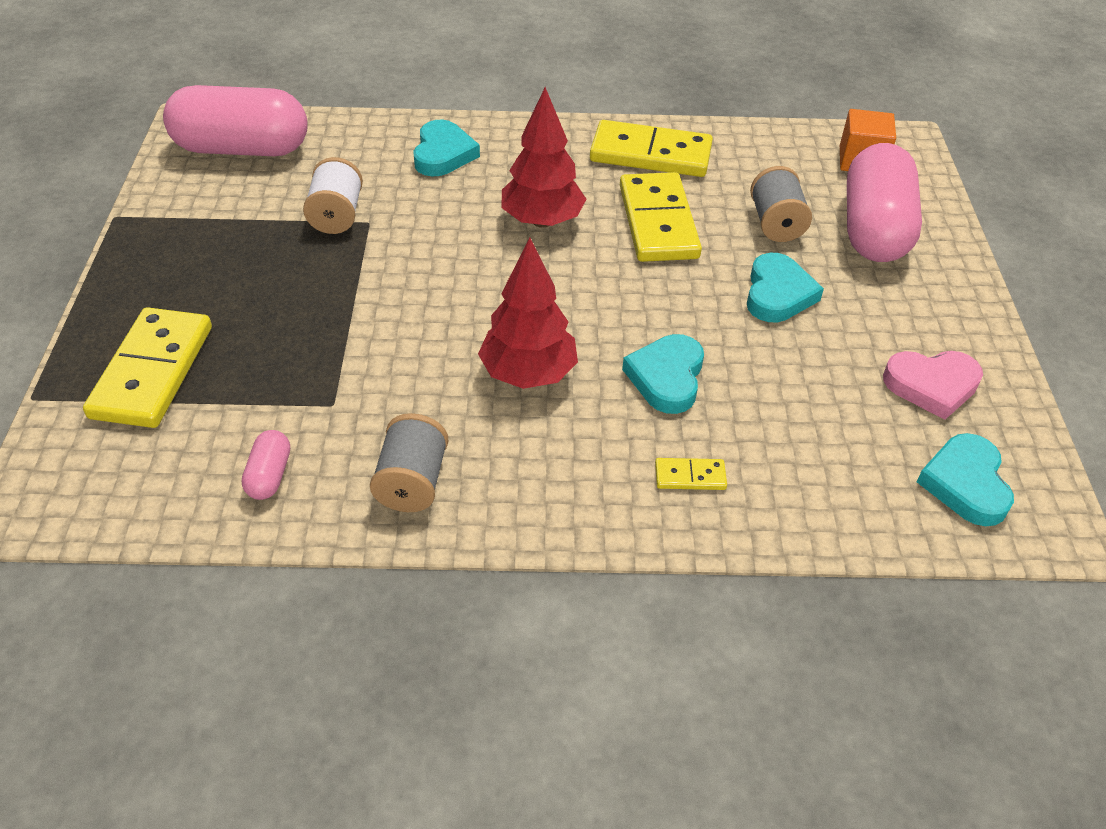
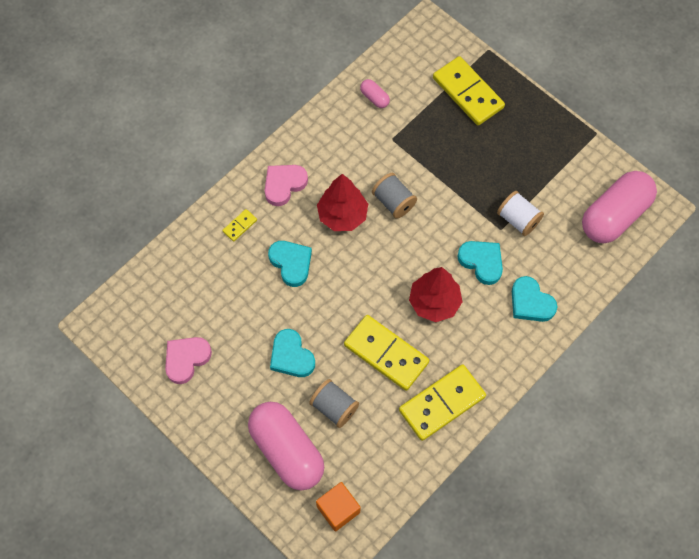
camera: 135 degrees right, 20 degrees up
grey spool [370,413,448,512] -> grey spool moved to [372,173,417,219]
turquoise heart [917,433,1014,526] -> turquoise heart moved to [457,241,503,285]
none -> pink heart [265,165,308,206]

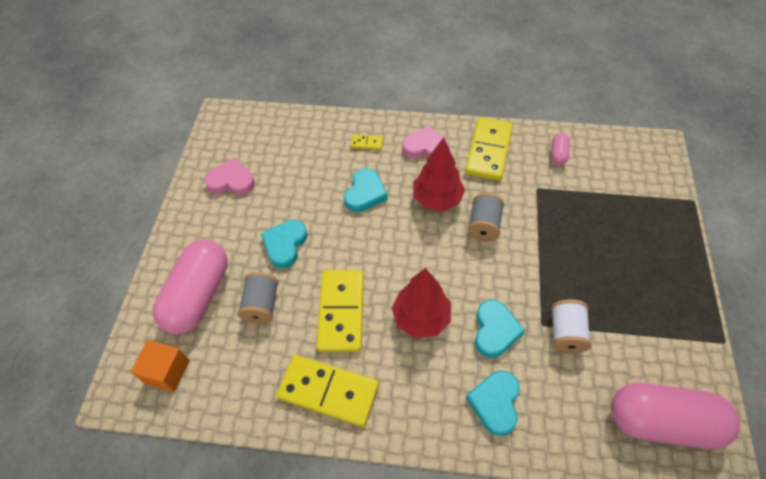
camera: 55 degrees right, 10 degrees down
yellow domino [433,56,505,125] -> yellow domino moved to [465,117,513,181]

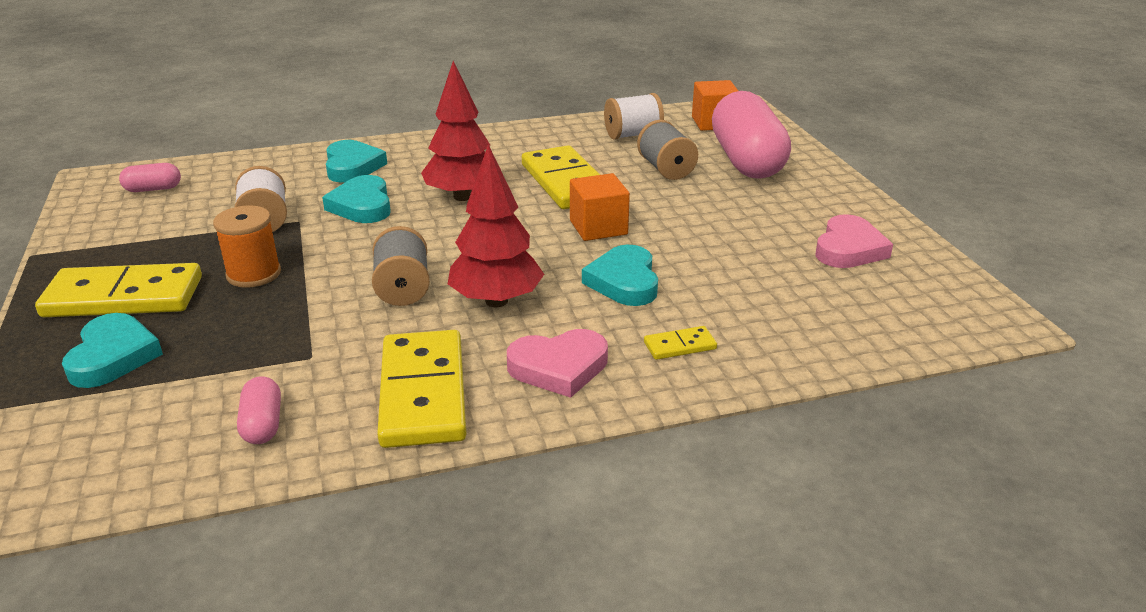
camera: 155 degrees right, 25 degrees down
pink heart [204,158,255,195] -> pink heart turned 45 degrees counterclockwise [816,214,893,268]
turquoise heart [261,220,307,268] -> turquoise heart moved to [62,313,163,388]
yellow domino [277,355,379,427] -> yellow domino moved to [35,263,202,317]
pink capsule [611,383,740,449] -> pink capsule [119,163,181,192], size x0.42
none -> orange spool [213,205,281,288]
none -> orange cube [570,173,630,241]
none -> white spool [604,93,664,140]

